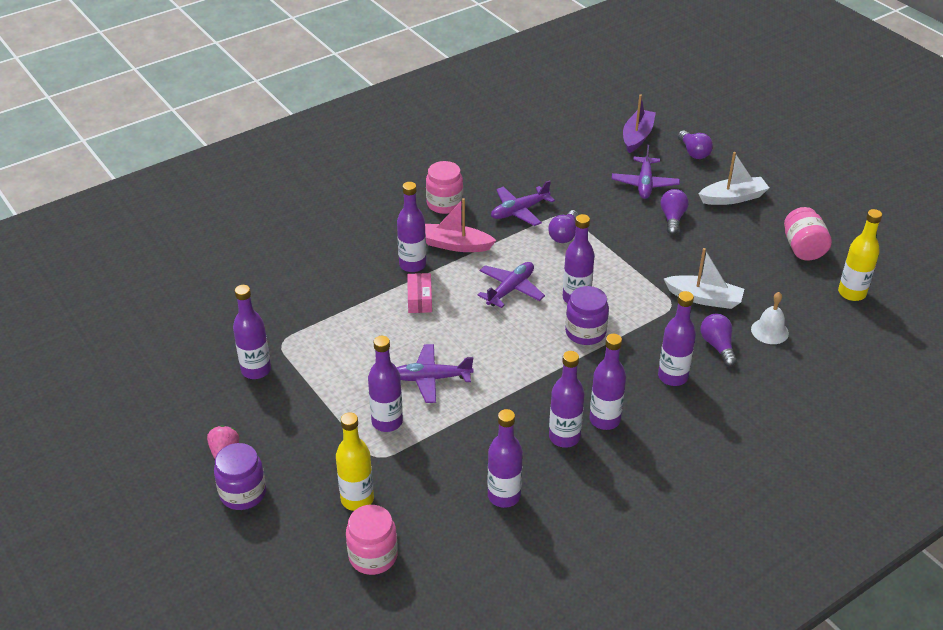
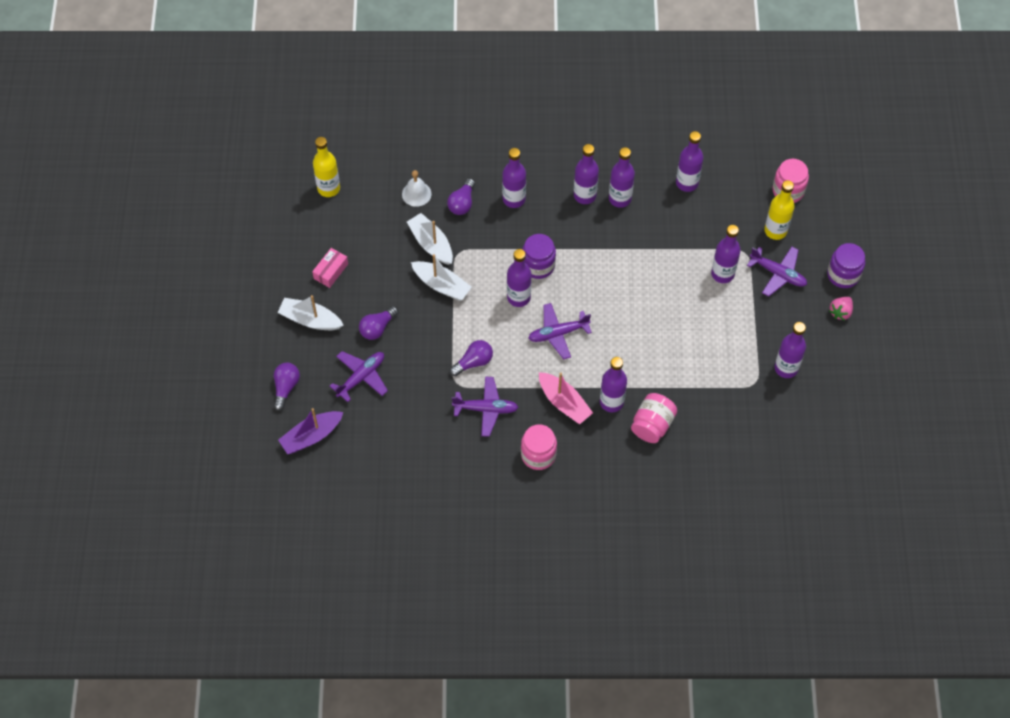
camera: 145 degrees left, 20 degrees up
purple plane [397,344,473,403] -> purple plane moved to [747,247,807,297]
pink box [407,273,432,313] -> pink box moved to [312,248,348,288]
pink jar [784,207,832,261] -> pink jar moved to [631,393,677,443]
none -> white boat [411,254,472,300]

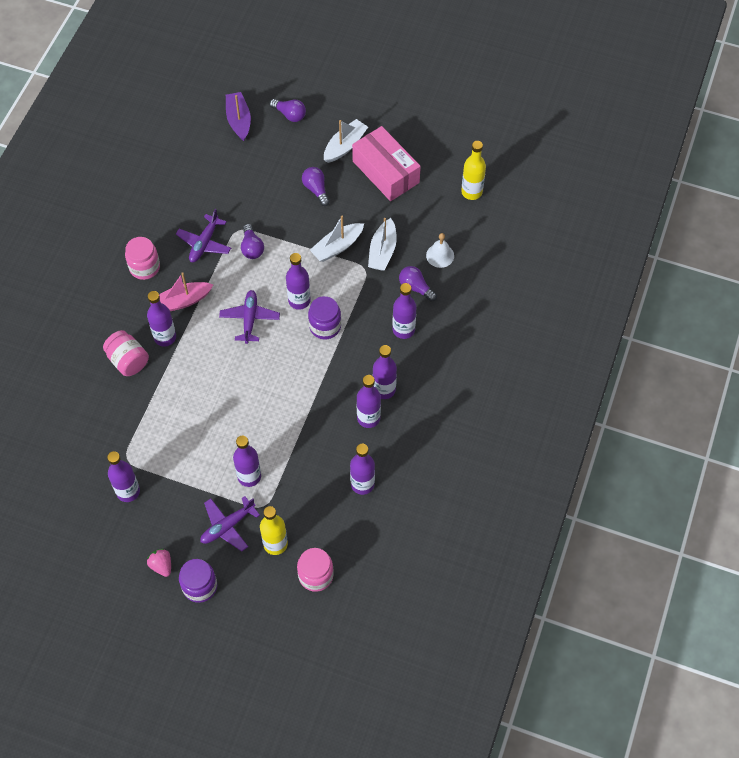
camera: 110 degrees right, 0 degrees up
pink box [312,248,348,288] -> pink box [352,126,421,201], size x2.11
purple plane [330,351,388,402] -> none
white boat [407,213,453,265] -> white boat turned 120 degrees clockwise [368,218,397,271]

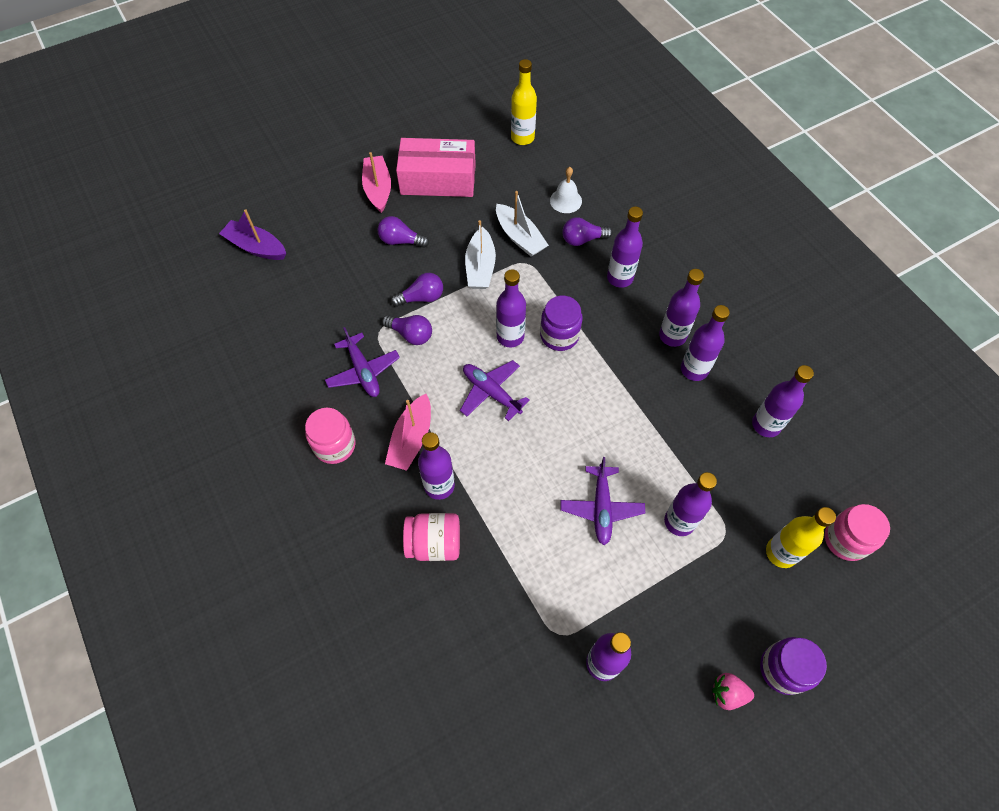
camera: 50 degrees left, 0 degrees up
purple plane [200,496,260,552] -> purple plane moved to [561,457,645,545]
purple light bulb [270,99,306,122] -> purple light bulb moved to [391,273,443,307]
white boat [324,119,368,163] -> pink boat [362,152,391,213]

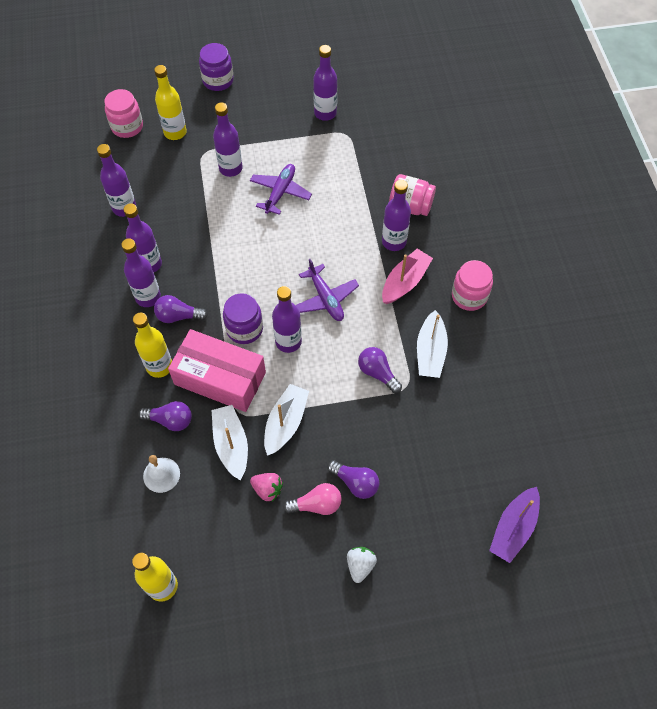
camera: 160 degrees left, 0 degrees up
purple boat [219,209,286,260] -> purple boat turned 75 degrees clockwise [489,487,540,563]
purple plane [325,327,400,397] -> white boat [417,310,448,378]
pink boat [362,152,391,213] -> white strawberry [347,547,377,583]
purple light bulb [391,273,443,307] -> purple light bulb moved to [154,295,208,323]
pink box [396,138,476,197] -> pink box moved to [168,329,266,412]
purple bottle [607,207,643,288] -> yellow bottle [133,313,172,378]
pink strawberry [712,673,754,710] -> pink strawberry moved to [250,473,283,502]
none -> pink light bulb [283,483,342,515]

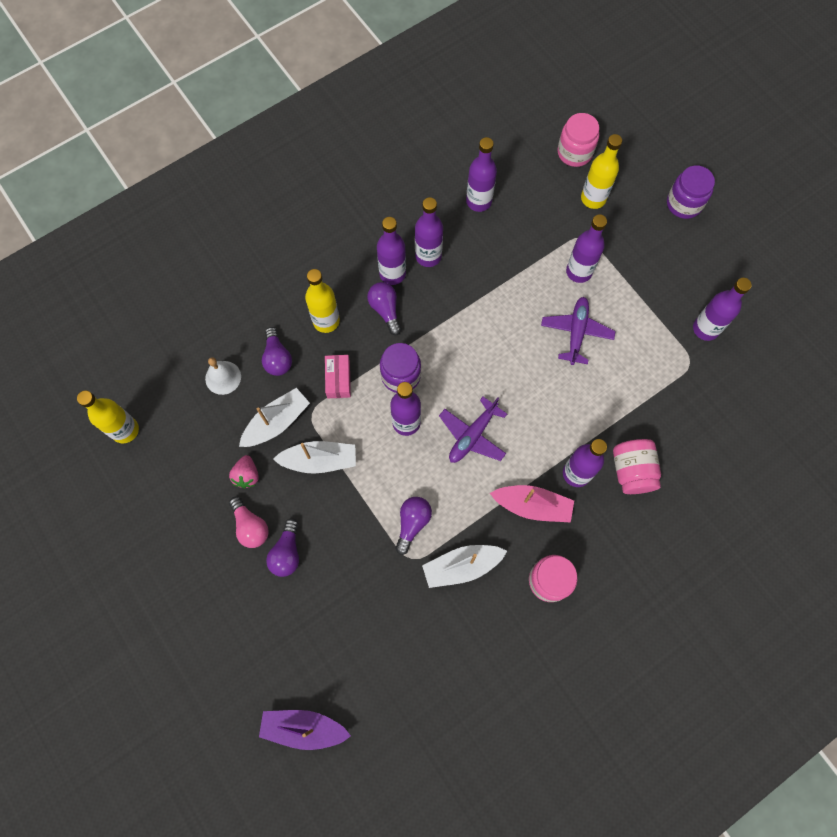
camera: 65 degrees right, 10 degrees up
pink box [168,329,266,412] -> pink box [325,355,351,398], size x0.47
purple plane [250,164,312,215] -> purple plane turned 75 degrees counterclockwise [541,297,616,365]
white strawberry [347,547,377,583] -> none

